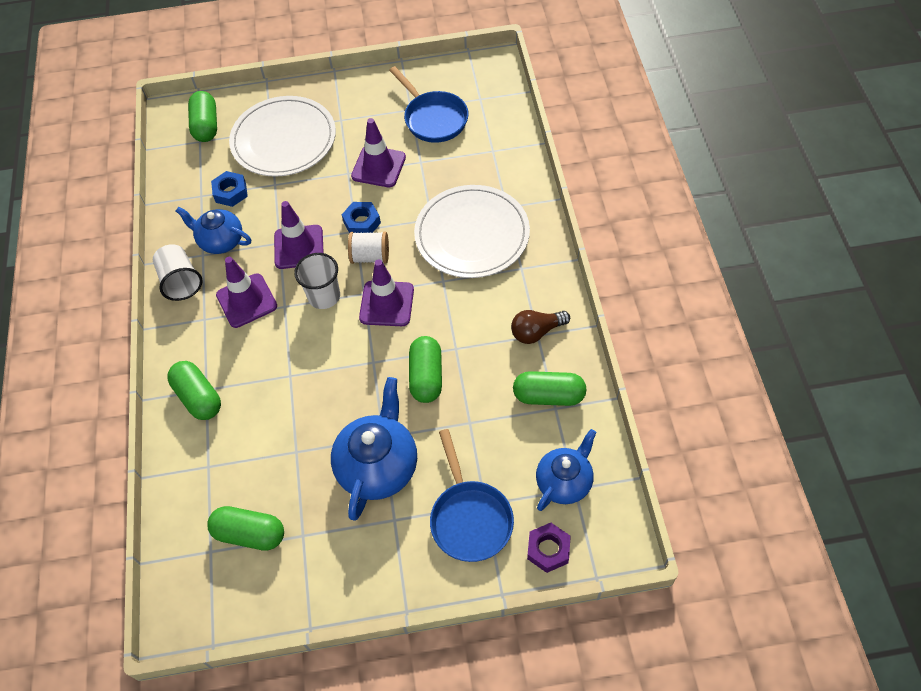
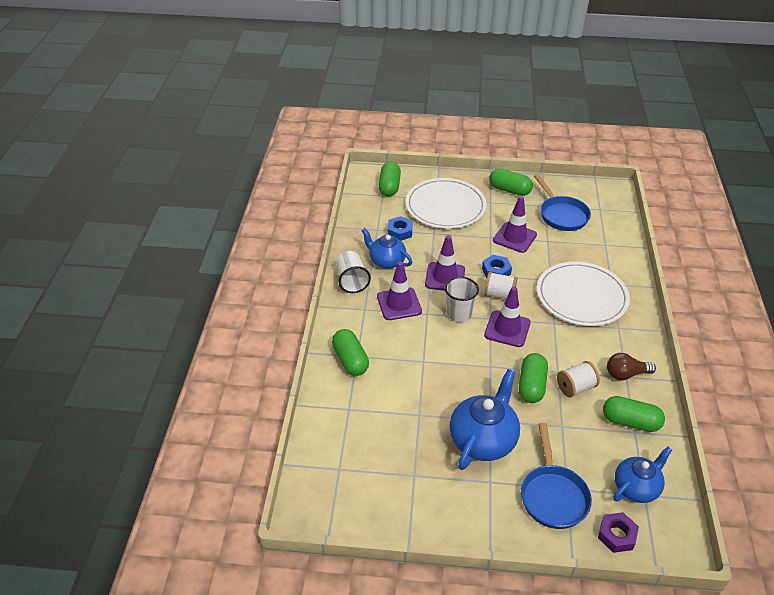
camera: 10 degrees right, 15 degrees down
green capsule [207,506,284,551] -> green capsule moved to [489,169,533,196]
none -> white spool [557,361,600,397]

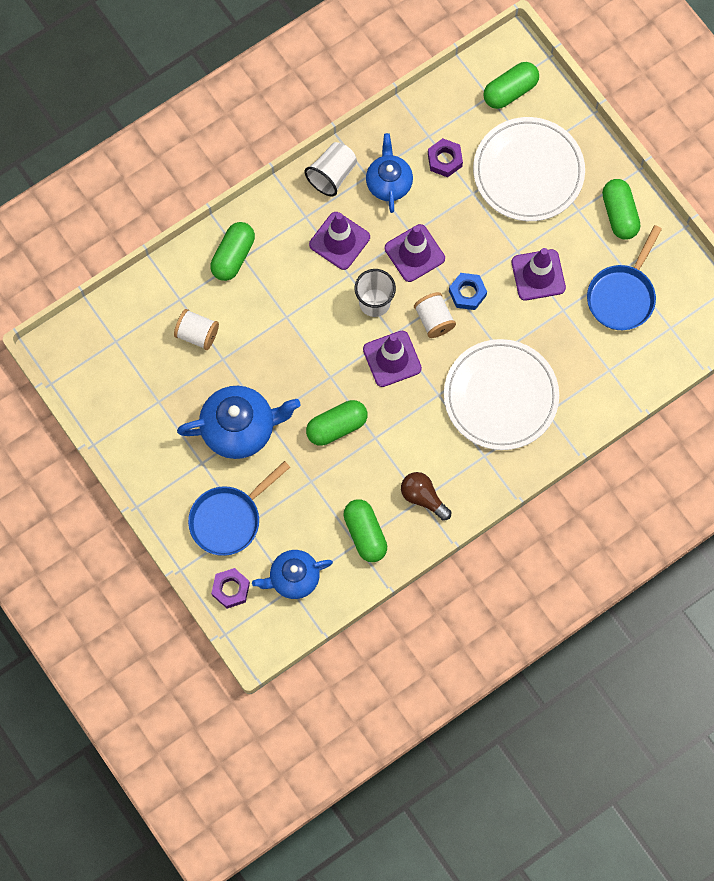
camera: 50 degrees right, 30 degrees up
blue nut [388,216,413,241] -> purple nut [428,138,463,177]
white spool [557,361,600,397] -> white spool moved to [174,309,219,350]
blue teapot [613,447,672,503] -> blue teapot turned 150 degrees clockwise [252,550,333,599]

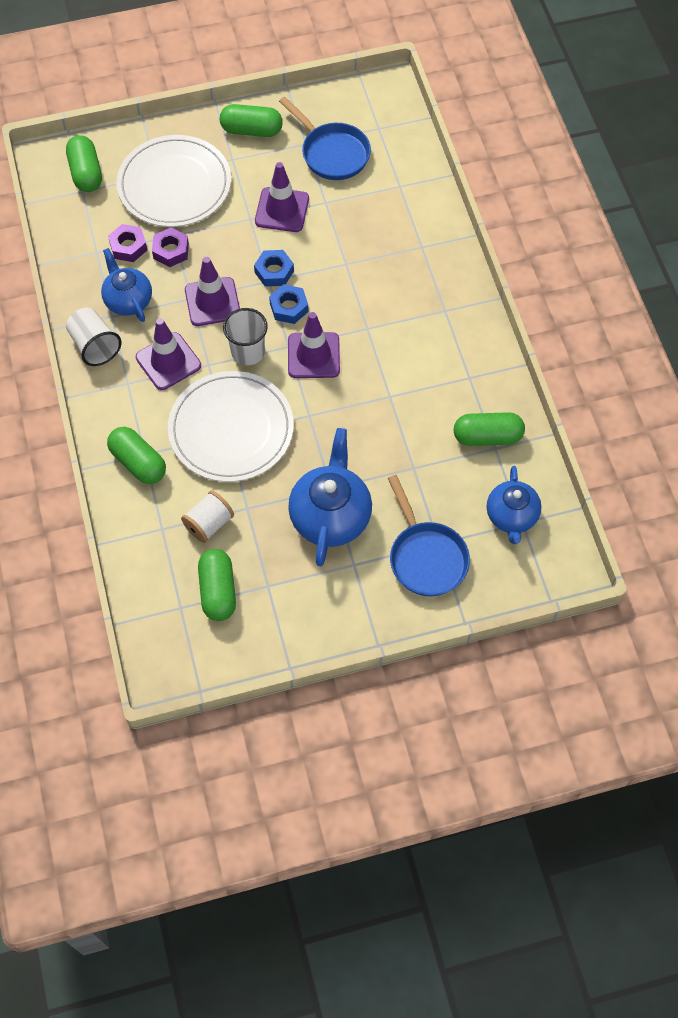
camera: 70 degrees left, 10 degrees down
purple nut [211,568,250,609] -> purple nut moved to [152,227,189,267]
green capsule [306,400,368,446] -> green capsule moved to [198,549,236,621]
blue teapot [366,133,413,213] -> blue teapot turned 45 degrees clockwise [101,248,152,322]
brown light bulb [401,472,451,521] -> none
white spool [414,292,456,338] -> blue nut [269,284,309,324]
white plate [444,339,559,450] -> white plate moved to [168,371,294,482]

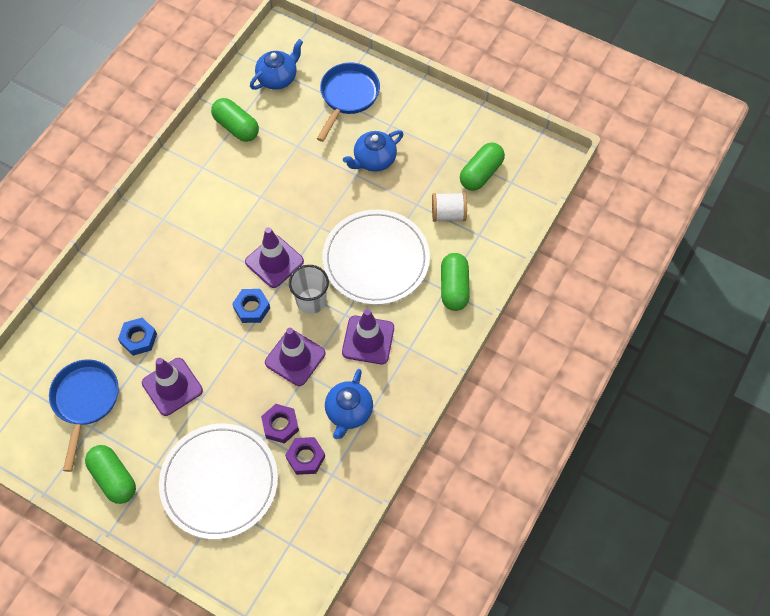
camera: 135 degrees left, 0 degrees up
green capsule [66,135,102,192] -> none
white cup [66,308,121,366] -> none
blue nut [254,250,294,287] -> blue nut moved to [118,318,157,356]
blue teapot [288,428,372,566] -> blue teapot [343,130,404,172], size x0.66

